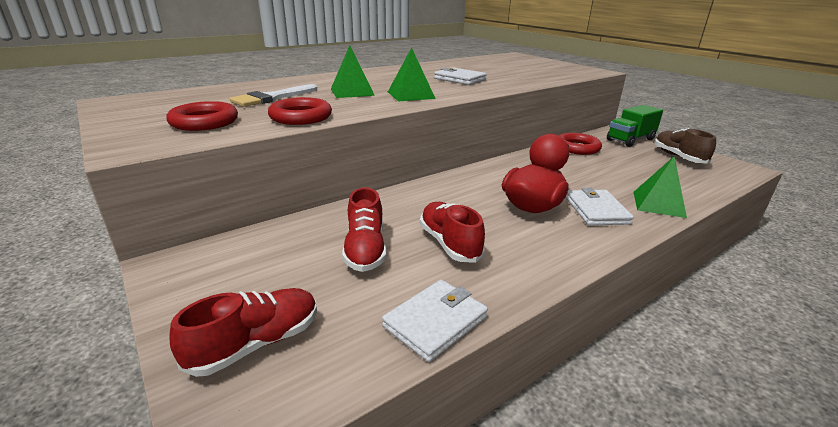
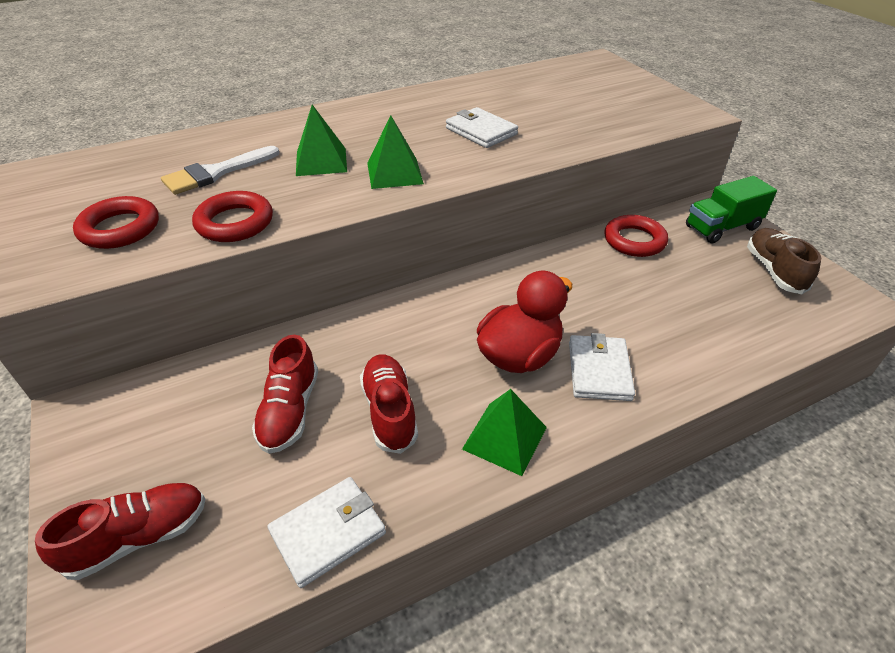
camera: 10 degrees right, 15 degrees up
green pyramid [633,156,687,218] -> green pyramid moved to [462,389,547,476]

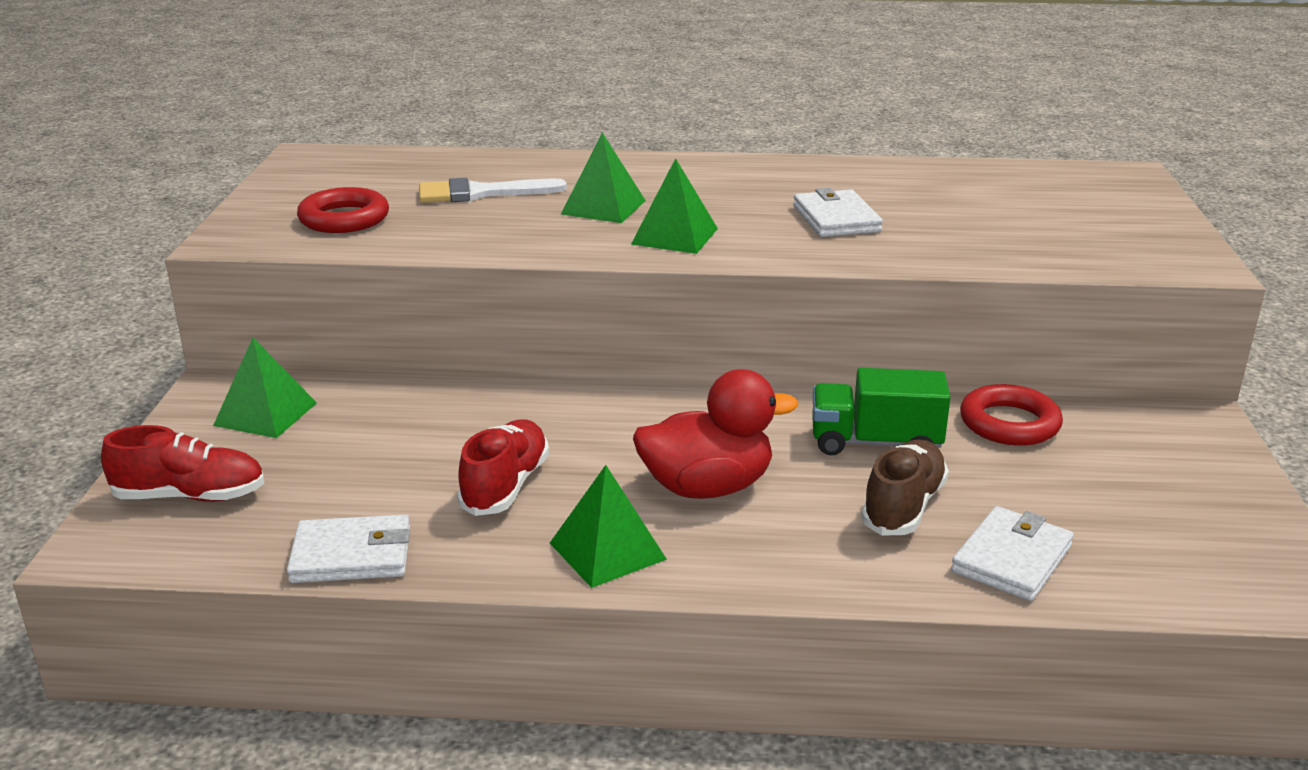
camera: 30 degrees right, 15 degrees down
red ring [192,191,273,242] -> none
red shoe [252,335,318,454] -> none
white wallet [569,333,635,401] -> white wallet moved to [951,506,1074,601]
green truck [686,176,777,243] -> green truck moved to [812,368,951,455]
brown shoe [747,228,821,294] -> brown shoe moved to [861,439,949,536]
none -> green pyramid [213,338,317,438]

